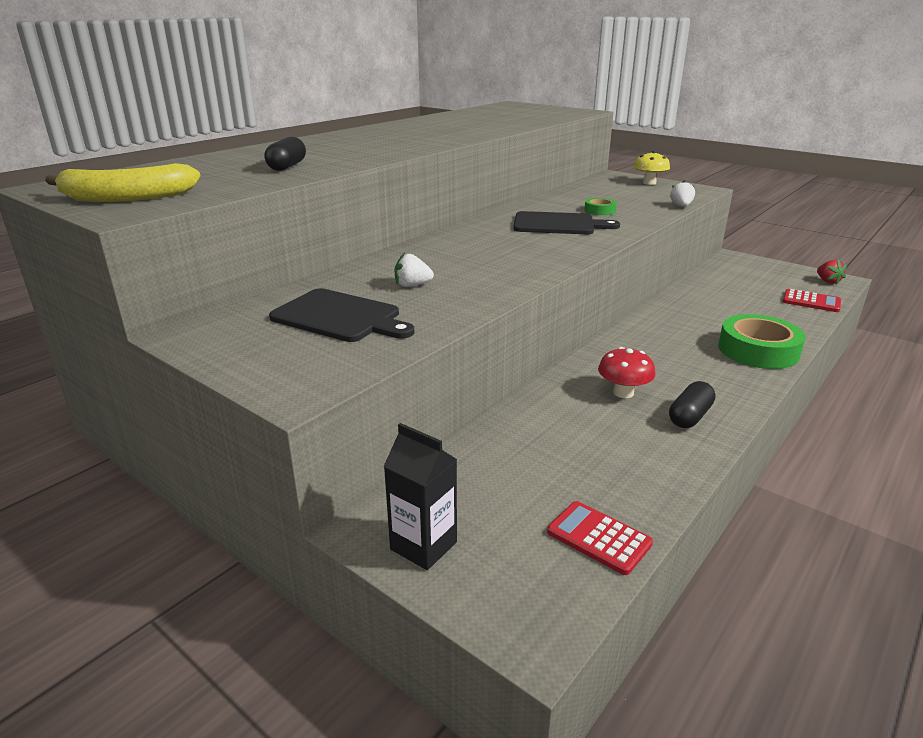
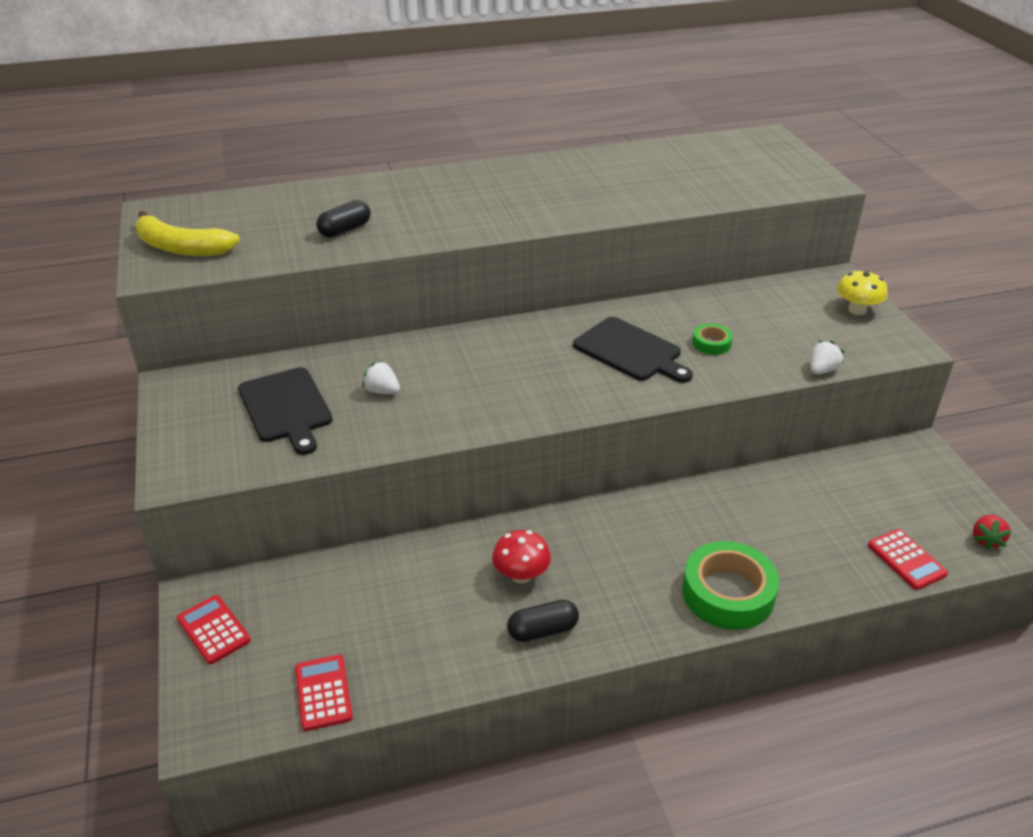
camera: 35 degrees right, 10 degrees up
black carton [384,423,457,570] -> red calculator [177,595,251,664]

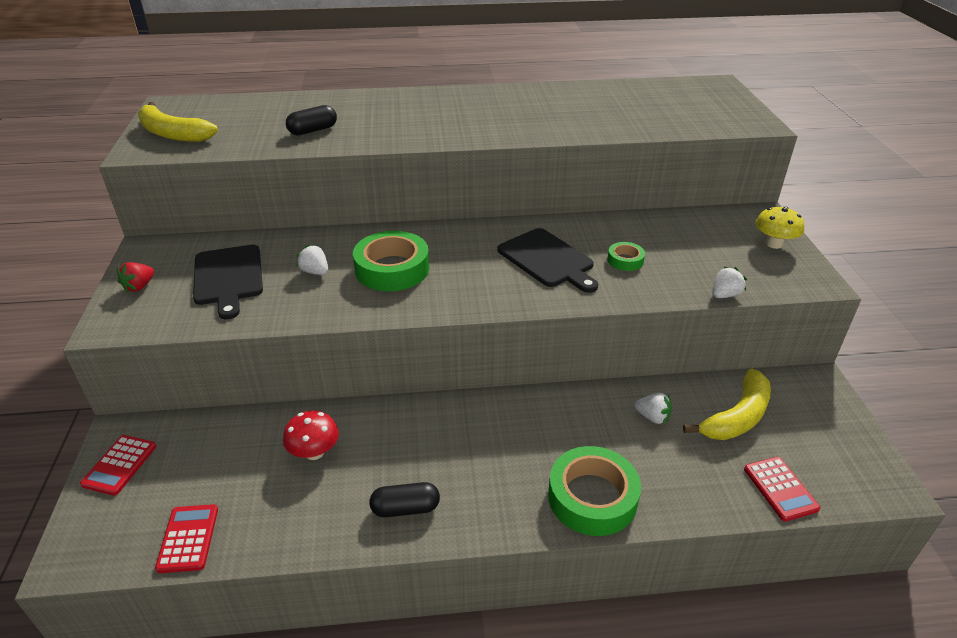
camera: 10 degrees right, 0 degrees up
red calculator [177,595,251,664] -> red calculator turned 135 degrees counterclockwise [80,435,156,496]
red mushroom [492,530,551,583] -> red mushroom moved to [283,411,339,460]
red strawberry [973,515,1011,550] -> red strawberry moved to [117,262,154,293]
none -> green tape [353,231,429,291]
none -> white strawberry [635,393,672,425]
none -> yellow banana [683,369,771,440]

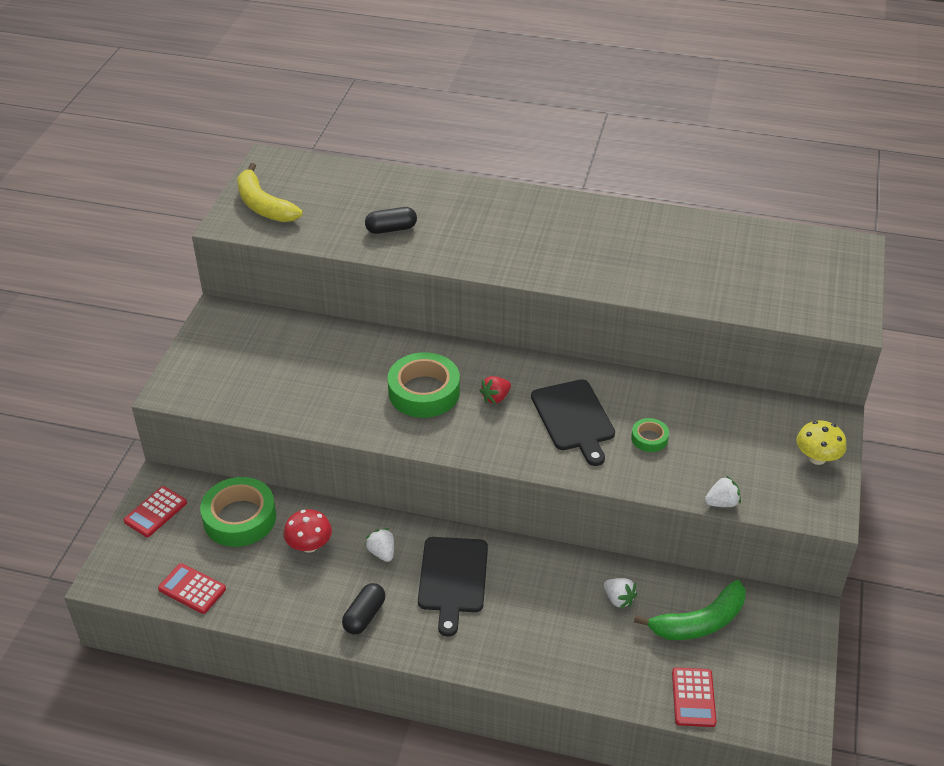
camera: 20 degrees right, 5 degrees up
red strawberry [117,262,154,293] -> red strawberry moved to [479,376,511,404]
red calculator [155,504,218,573] -> red calculator turned 75 degrees counterclockwise [158,563,226,614]
black cutting board [193,245,263,319] -> black cutting board moved to [418,537,488,637]
white strawberry [296,245,328,275] -> white strawberry moved to [365,528,394,562]
black capsule [369,482,440,517] -> black capsule turned 75 degrees counterclockwise [342,583,385,634]
green tape [548,446,641,536] -> green tape moved to [200,477,276,547]
yellow banana [683,369,771,440] -> green banana [634,580,746,640]

